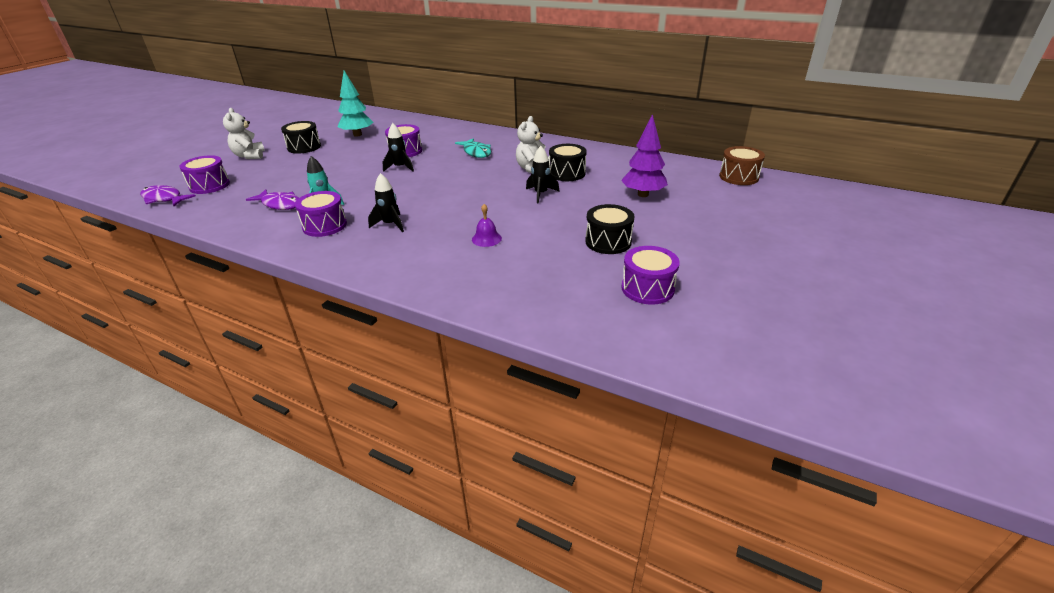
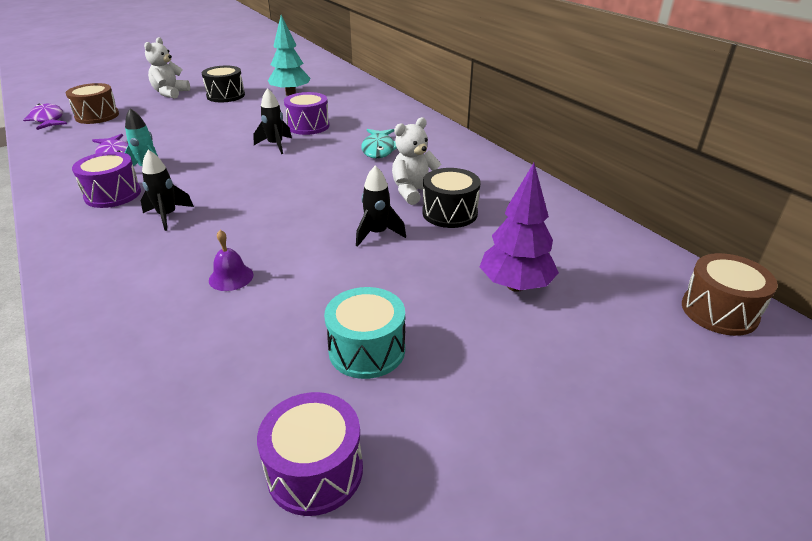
camera: 30 degrees right, 0 degrees up
purple drum [179,155,230,194] -> brown drum [66,83,119,124]
black drum [585,204,634,254] -> turquoise drum [324,287,405,379]

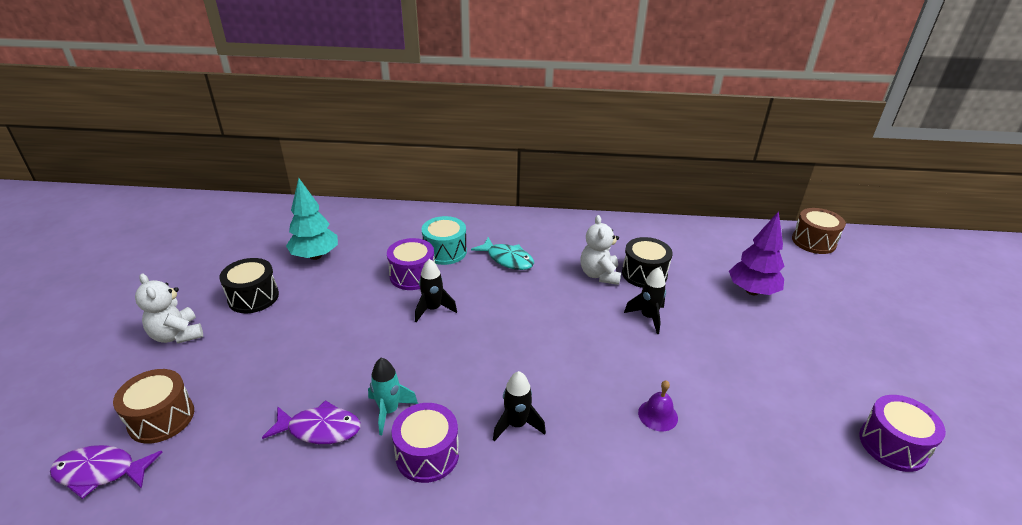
camera: 55 degrees left, 0 degrees up
turquoise drum [324,287,405,379] -> turquoise drum moved to [422,216,467,265]

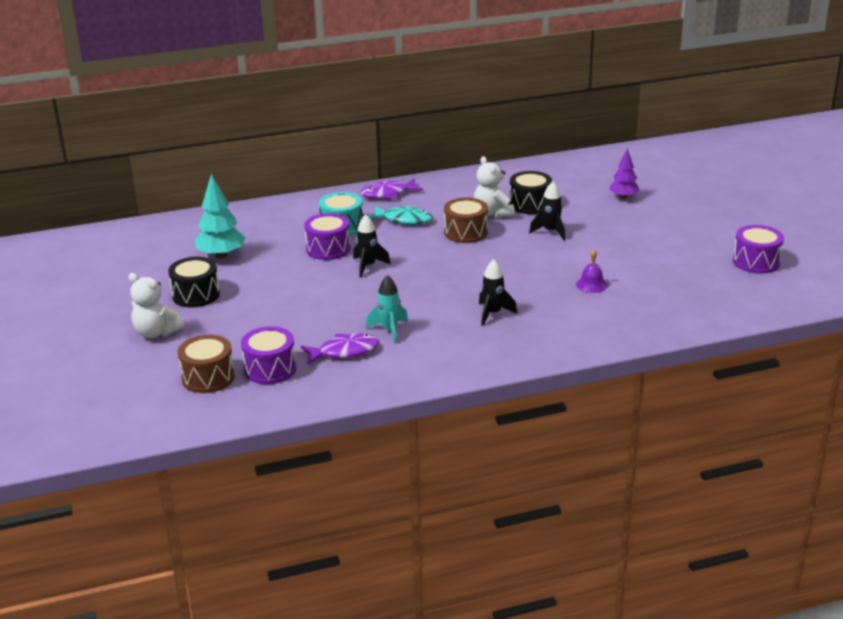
camera: 20 degrees left, 5 degrees down
purple fish [50,445,163,499] -> purple fish moved to [360,179,423,199]
purple drum [391,403,459,483] -> purple drum moved to [241,326,296,384]
purple tree [729,211,784,295] -> purple tree [609,148,640,199], size x0.64
brown drum [792,208,846,254] -> brown drum moved to [444,197,488,243]

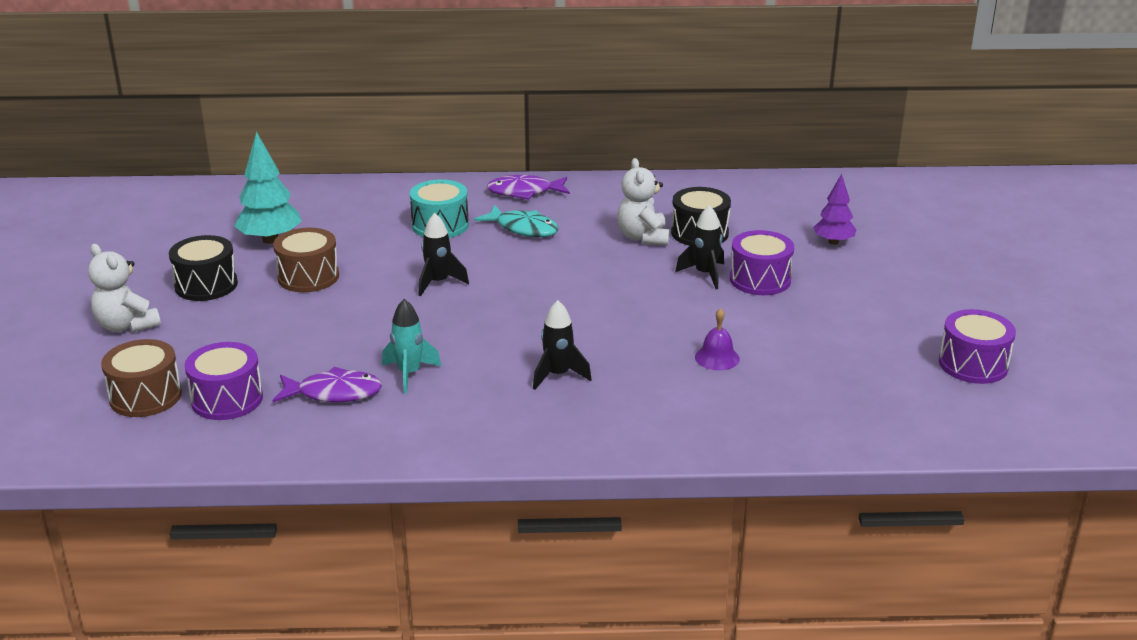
camera: 15 degrees right, 0 degrees up
purple drum [304,213,351,260] -> purple drum moved to [730,230,794,295]
brown drum [444,197,488,243] -> brown drum moved to [273,228,339,292]

